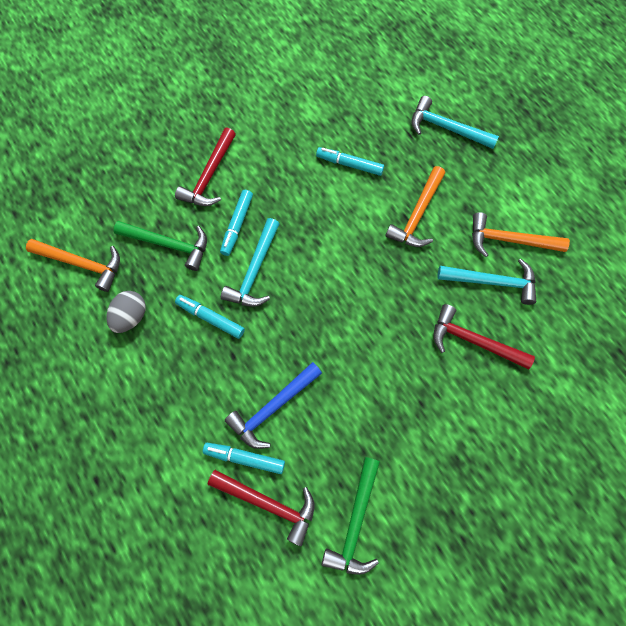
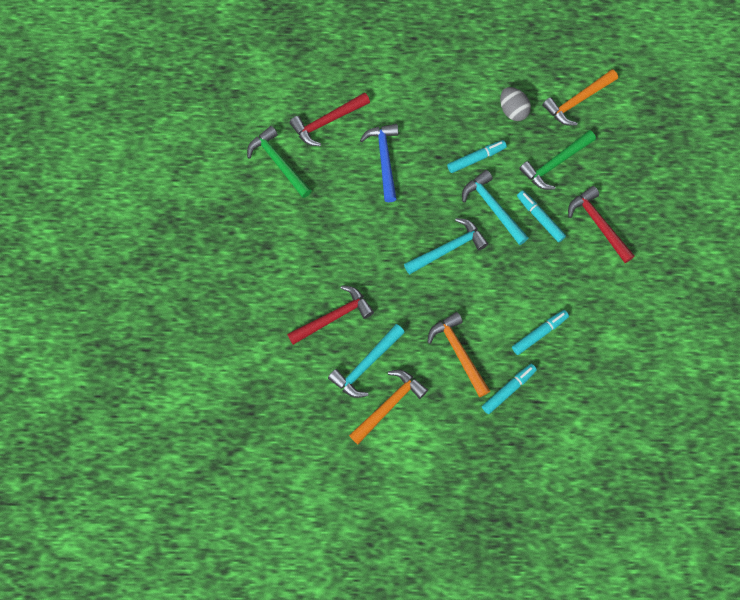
camera: 125 degrees right, 0 degrees up
turquoise marker [203,443,285,474] -> turquoise marker moved to [482,364,537,414]
turquoise hammer [412,96,499,149] -> turquoise hammer moved to [404,218,488,275]

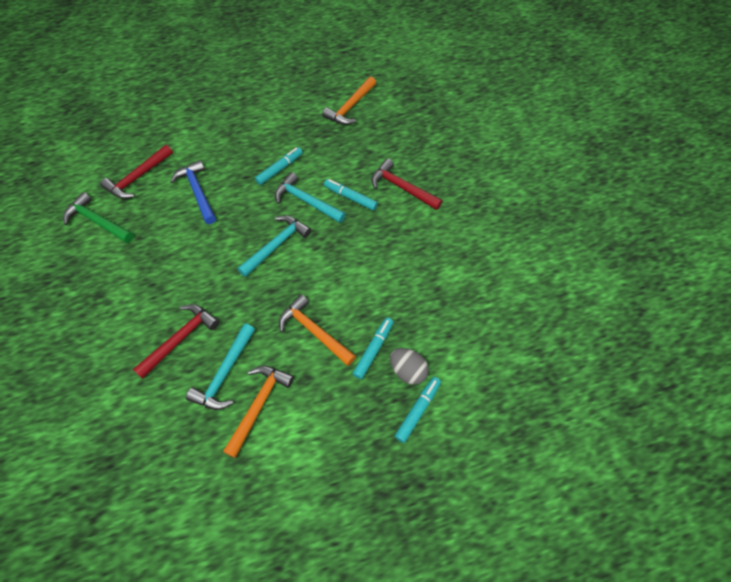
camera: 20 degrees left, 10 degrees down
grey egg [500,87,531,121] -> grey egg moved to [390,348,429,385]
turquoise marker [512,310,569,355] -> turquoise marker moved to [395,377,441,443]
green hammer [519,130,596,190] -> none

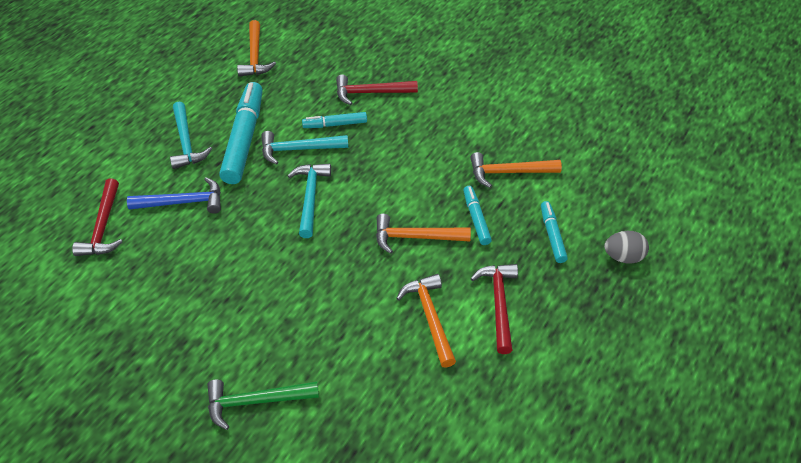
camera: 40 degrees left, 10 degrees down
green hammer [63,192,134,243] -> green hammer moved to [207,380,319,430]
red hammer [133,304,219,379] -> red hammer moved to [470,264,518,354]
blue hammer [170,160,216,224] -> blue hammer turned 150 degrees clockwise [127,177,221,214]
turquoise hammer [186,324,255,410] -> turquoise hammer moved to [170,101,212,169]
turquoise marker [255,147,303,185] -> turquoise marker [219,82,263,184], size x1.95
grey egg [390,348,429,385] -> grey egg moved to [604,231,649,264]
none -> orange hammer [470,152,562,188]

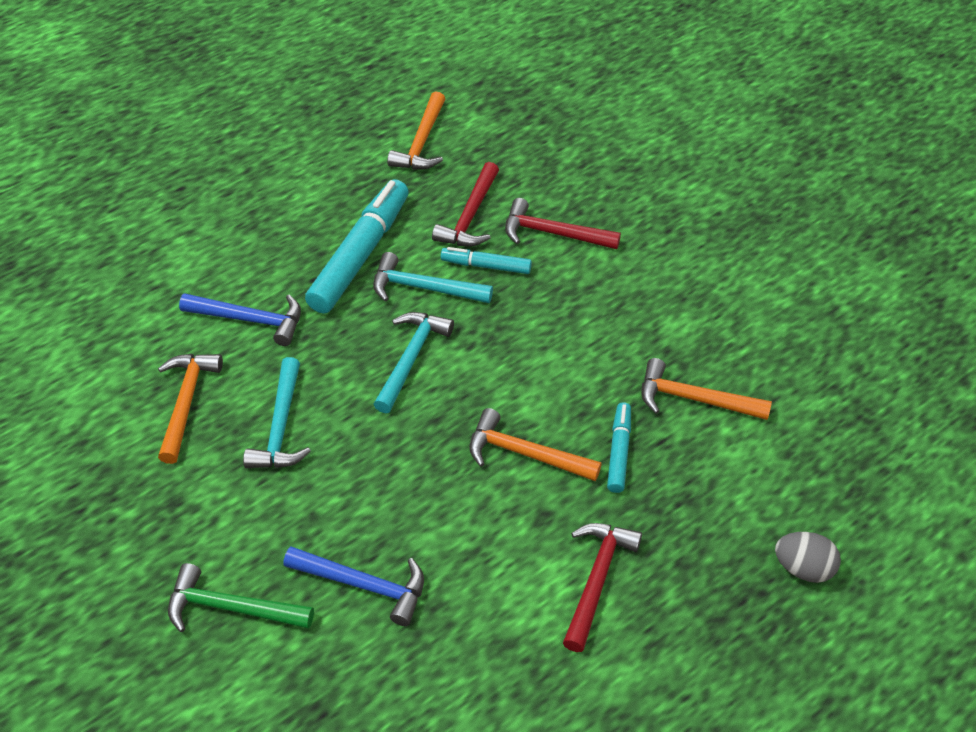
camera: 20 degrees right, 0 degrees up
red hammer [72,179,123,256] -> red hammer moved to [432,162,499,247]
turquoise hammer [170,101,212,169] -> turquoise hammer moved to [243,357,311,468]
orange hammer [396,274,456,368] -> orange hammer moved to [158,354,223,464]
turquoise marker [541,201,568,263] -> none
none -> blue hammer [284,547,424,626]

